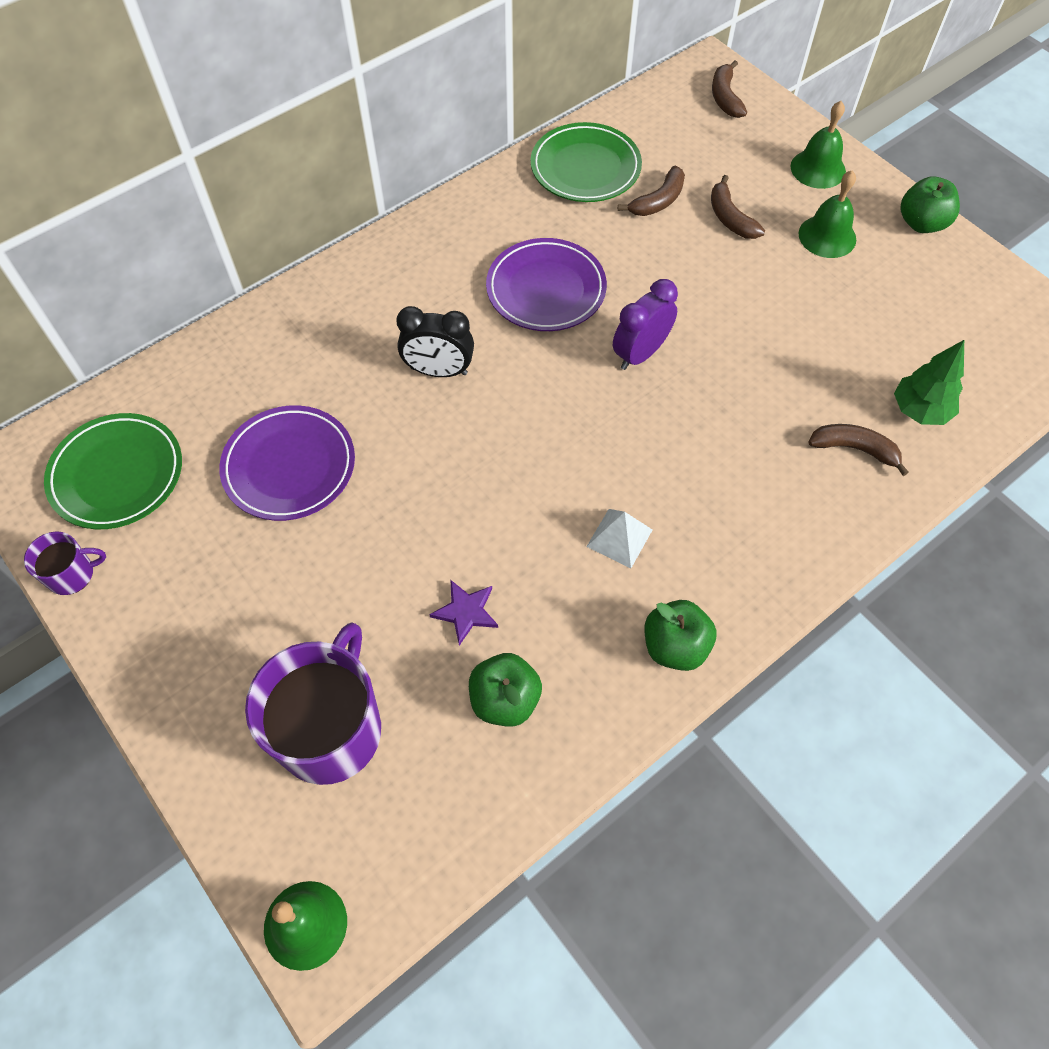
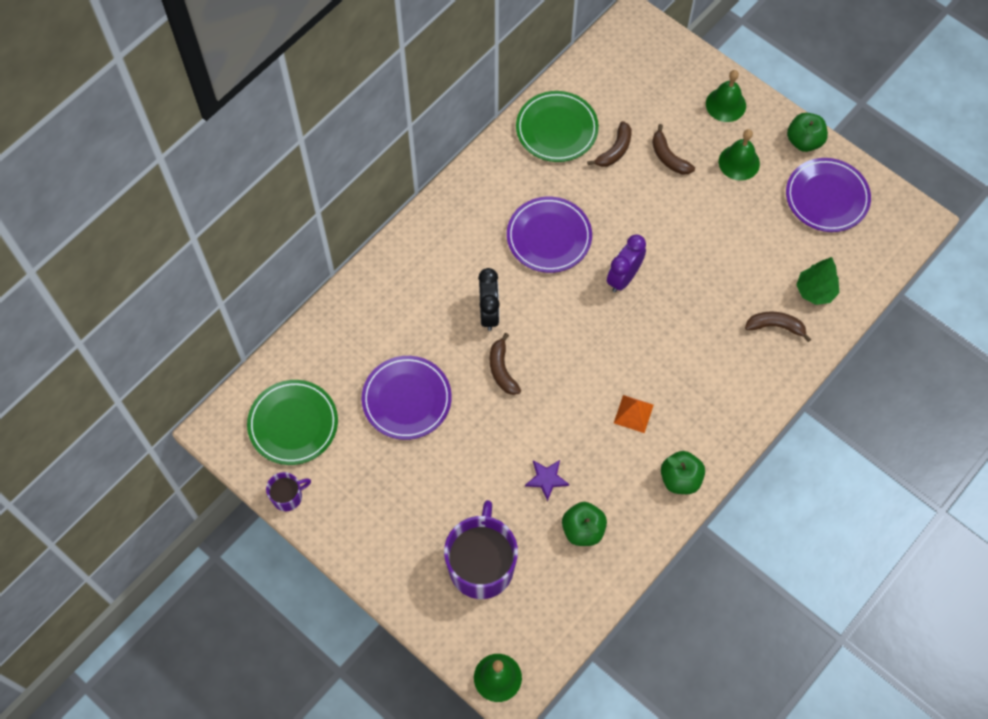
camera: 10 degrees left, 5 degrees up
black clock [396,306,474,377] -> black clock turned 90 degrees counterclockwise [478,268,500,331]
white pyramid [586,509,652,568] -> orange pyramid [614,395,654,433]
brown banana [712,60,747,118] -> brown banana moved to [490,333,521,395]
none -> purple plate [786,158,871,232]

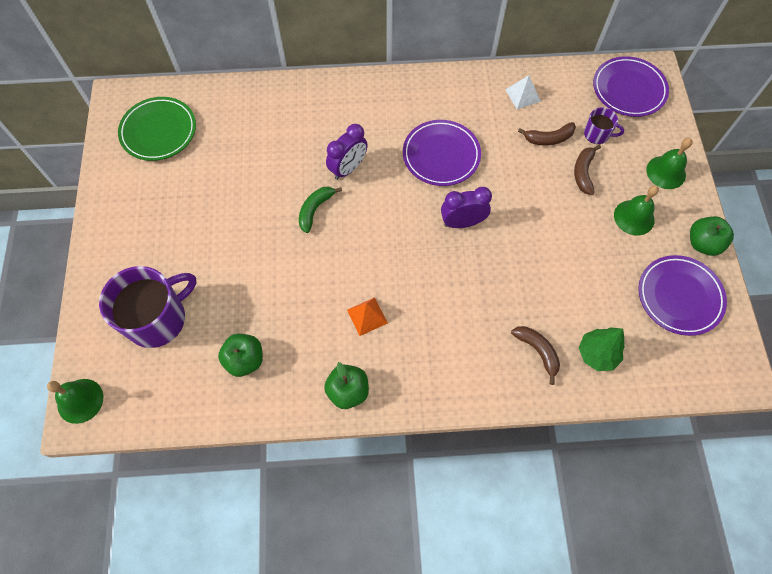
camera: 45 degrees right, 0 degrees up
purple mug [266,472,311,511] -> purple mug moved to [584,107,624,144]
purple plate [362,356,452,440] -> purple plate moved to [593,56,669,117]
black clock [478,268,500,331] -> purple clock [326,124,368,180]
brown banana [490,333,521,395] -> green banana [299,186,342,233]
green plate [516,91,599,162] -> white pyramid [505,75,541,109]
purple star [525,460,569,501] -> none

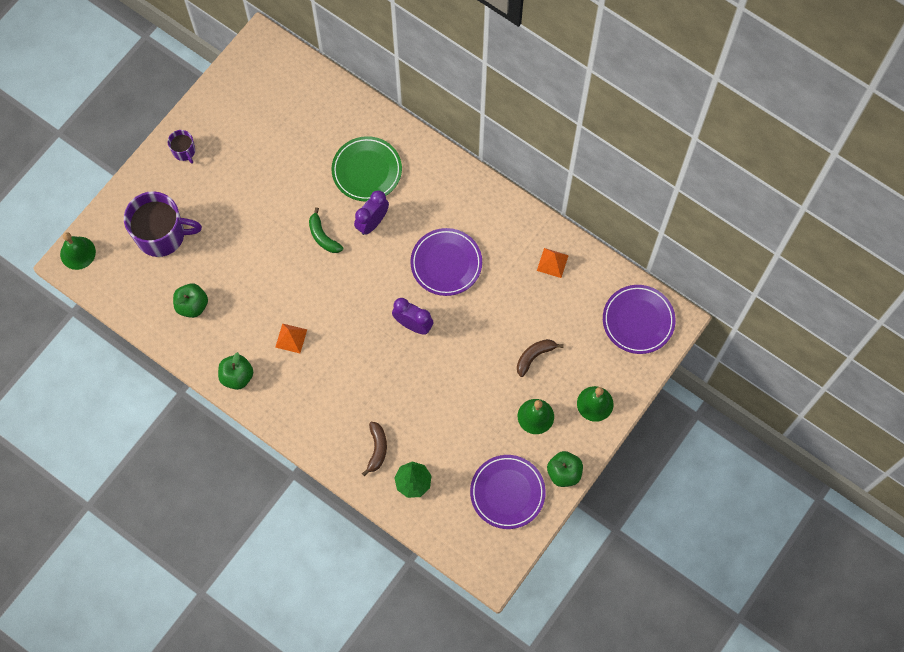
camera: 40 degrees right, 5 degrees up
green plate [118,97,196,161] -> green plate moved to [331,136,402,201]
green banana [299,186,342,233] -> green banana turned 105 degrees counterclockwise [309,207,343,253]
purple clock [326,124,368,180] -> purple clock turned 135 degrees clockwise [354,190,389,235]
white pyramid [505,75,541,109] -> orange pyramid [537,248,569,278]
brown banana [518,122,576,145] -> none
purple mug [584,107,624,144] -> purple mug moved to [168,130,195,164]

